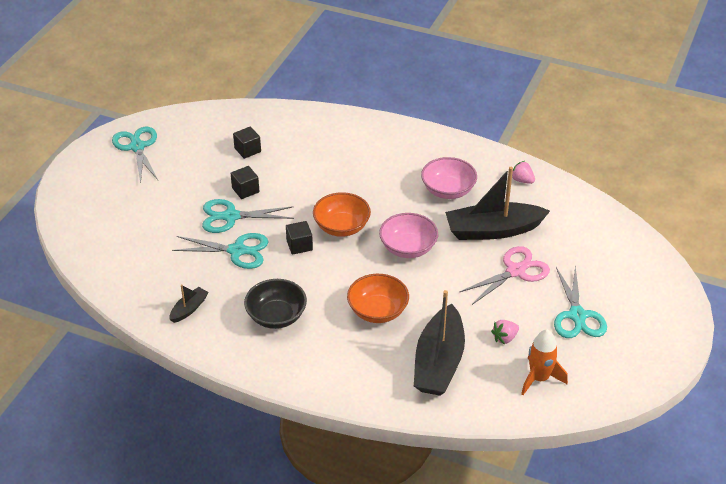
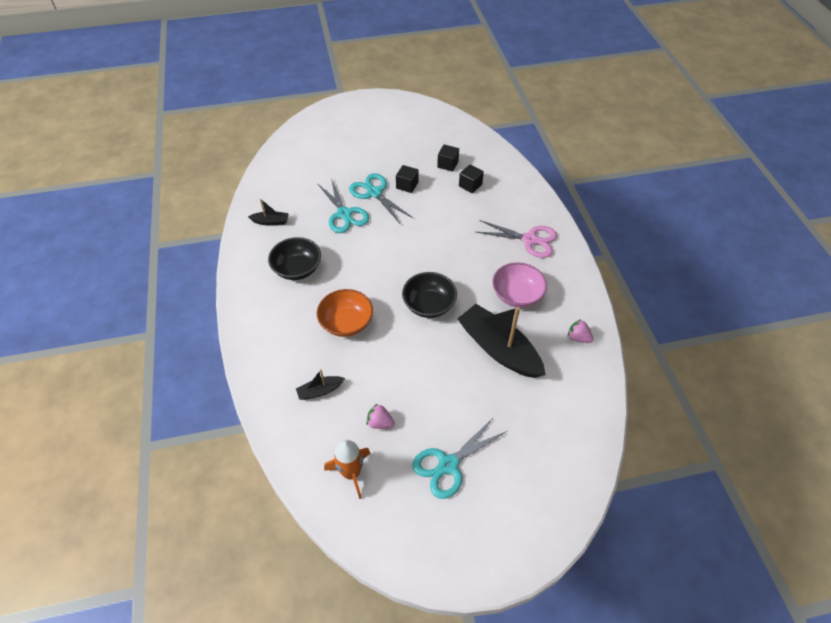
camera: 55 degrees right, 10 degrees up
turquoise scissors [112,126,158,183] -> none
black cube [286,221,313,255] -> black cube moved to [459,164,484,193]
orange bowl [313,192,371,237] -> none
pink bowl [379,213,438,258] -> black bowl [402,272,457,318]
black boat [414,290,465,396] -> black boat [296,369,345,400], size x0.46
pink scissors [460,246,550,305] -> pink scissors moved to [476,220,557,258]
pink strawberry [512,161,535,184] -> pink strawberry turned 60 degrees counterclockwise [568,319,594,343]

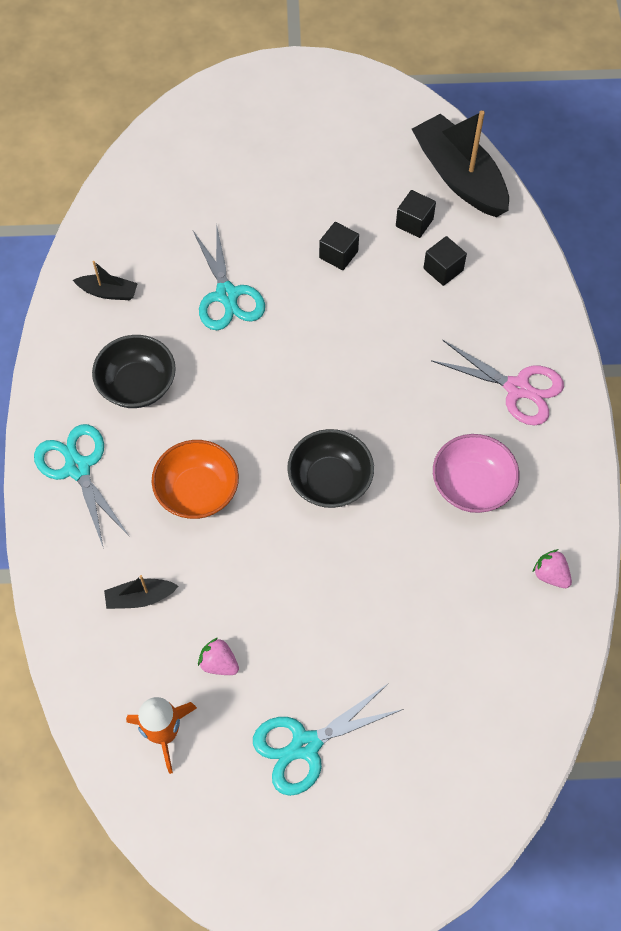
camera: 10 degrees right, 10 degrees up
turquoise scissors [349,173,413,223] -> turquoise scissors moved to [34,424,130,546]
black boat [457,304,546,378] -> black boat moved to [412,110,509,217]

